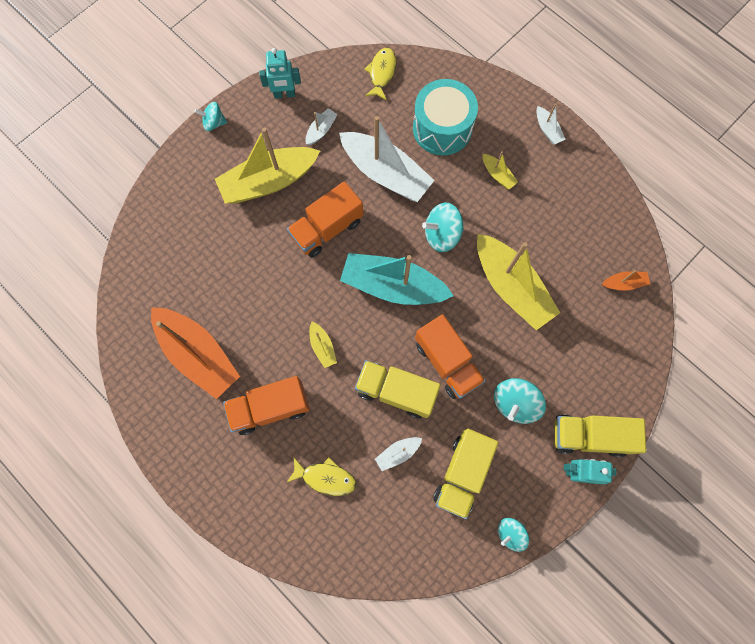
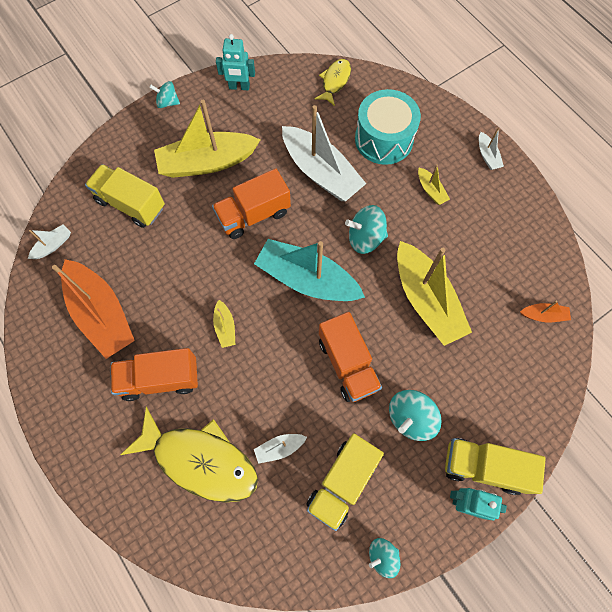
camera: 10 degrees right, 5 degrees down
yellow fish [286,457,357,496] -> yellow fish [120,407,258,503], size x1.91
white boat [305,108,338,145] -> white boat moved to [28,224,71,259]
yellow truck [355,360,441,418] -> yellow truck moved to [85,164,165,228]

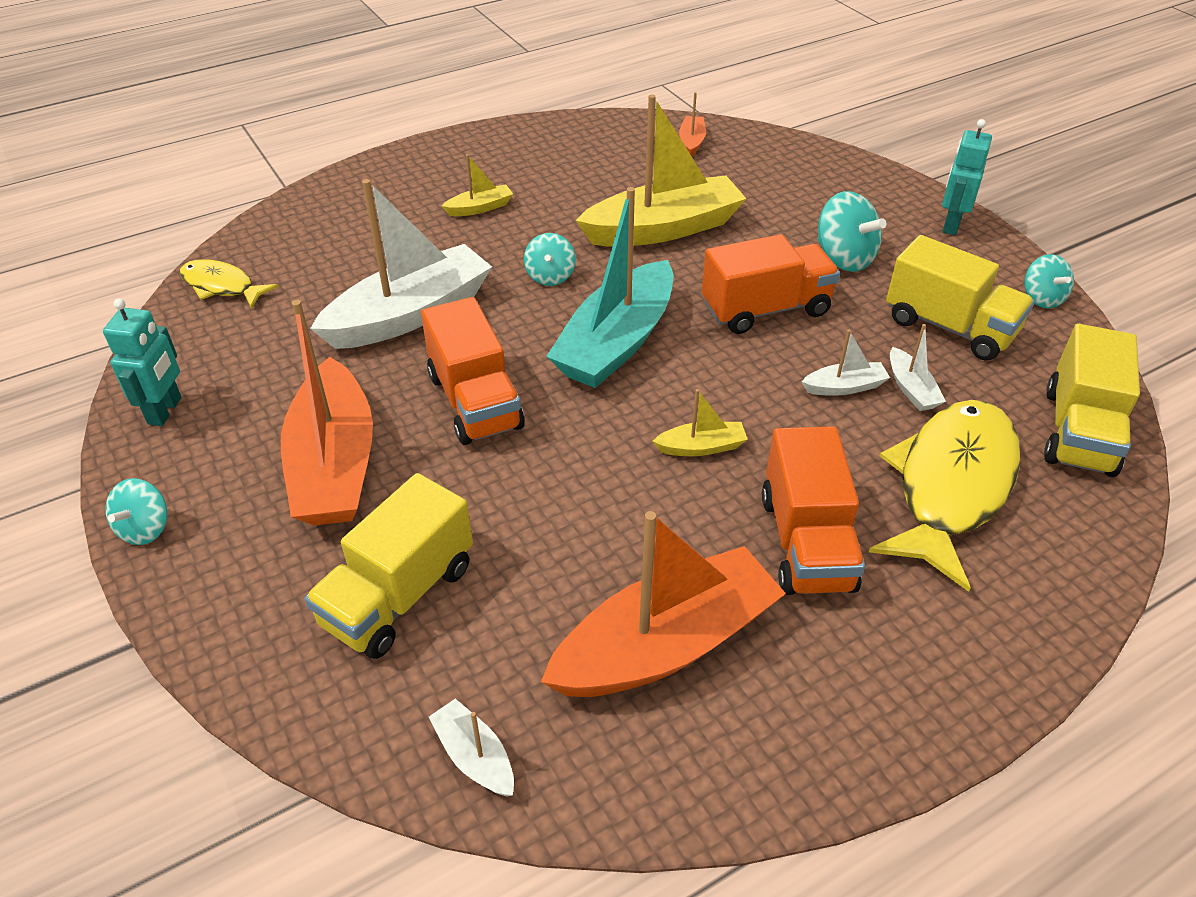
camera: 85 degrees left, 25 degrees down
yellow boat [154,100,260,178] -> orange boat [281,300,373,526]
turquoise spinning top [345,205,388,254] -> turquoise spinning top [524,233,576,286], size x0.64
turquoise drum [355,89,421,165] -> none
yellow truck [445,438,546,495] -> yellow truck moved to [1044,324,1140,477]
white boat [479,128,504,170] -> white boat moved to [801,329,890,396]

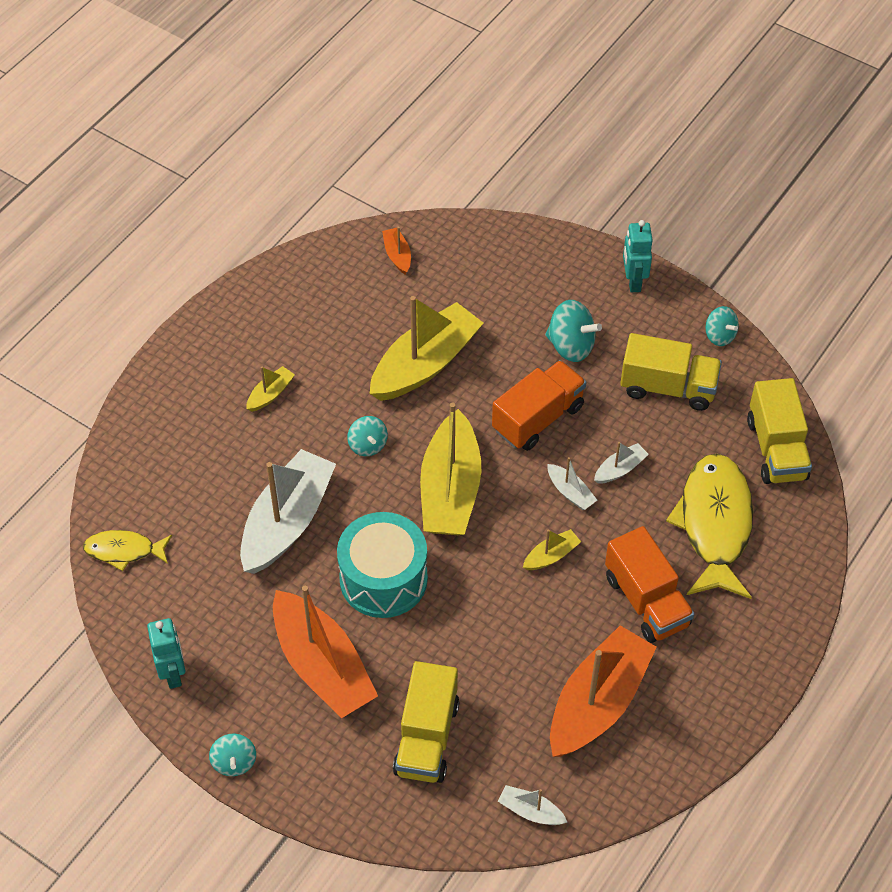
camera: 25 degrees left, 10 degrees up
orange truck [421,297,525,445] -> turquoise drum [337,512,428,618]
turquoise boat [546,187,673,388] -> yellow boat [420,402,481,535]
white boat [890,324,946,411] -> white boat moved to [548,457,597,510]

